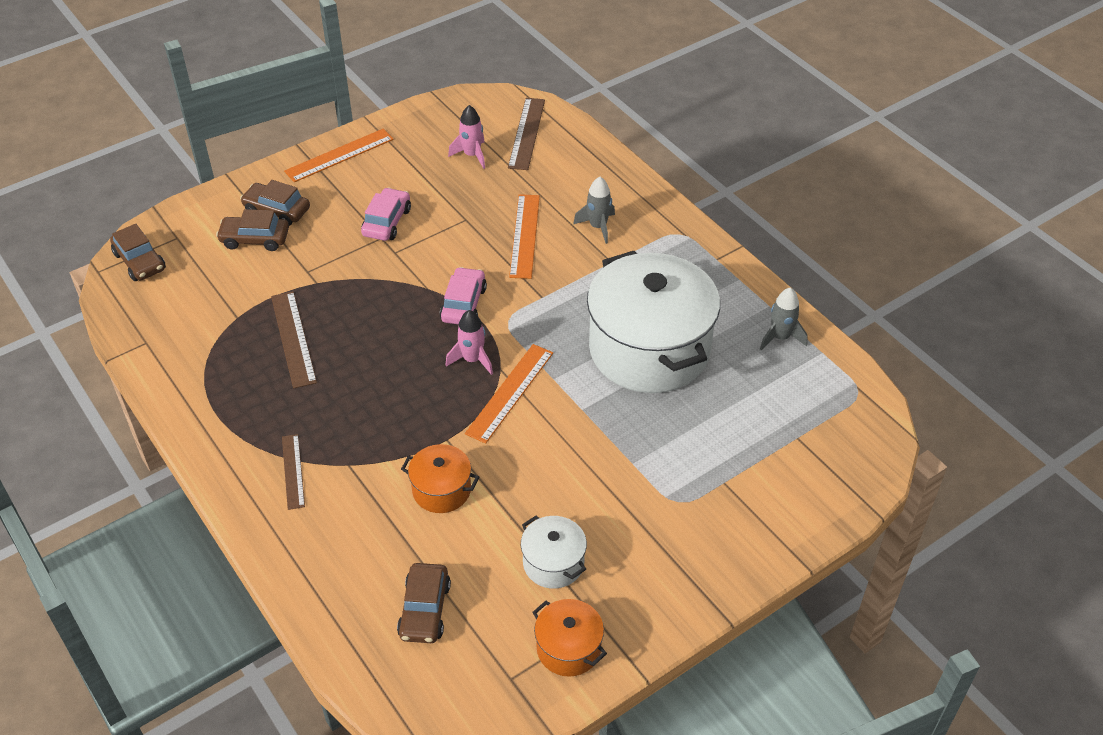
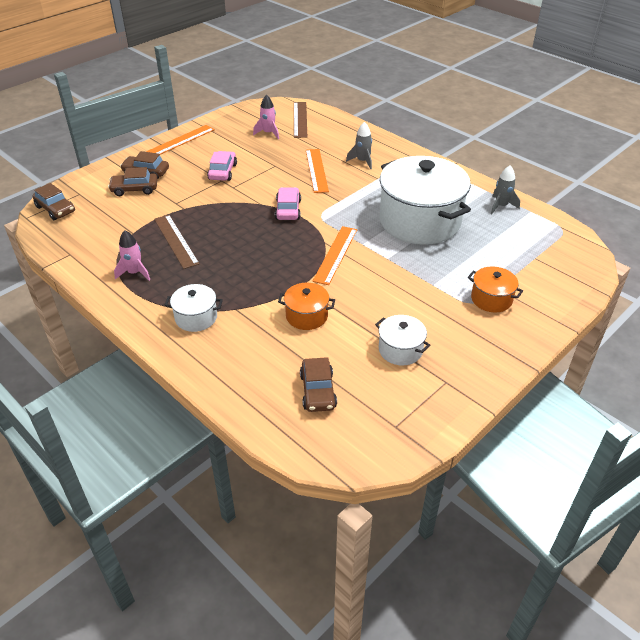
camera: 10 degrees left, 5 degrees down
brown ruler [282,434,305,510] -> white pot [165,284,223,332]
pink rocket [446,310,493,375] -> pink rocket moved to [114,230,150,281]
orange pot [532,599,607,677] -> orange pot moved to [468,266,523,313]

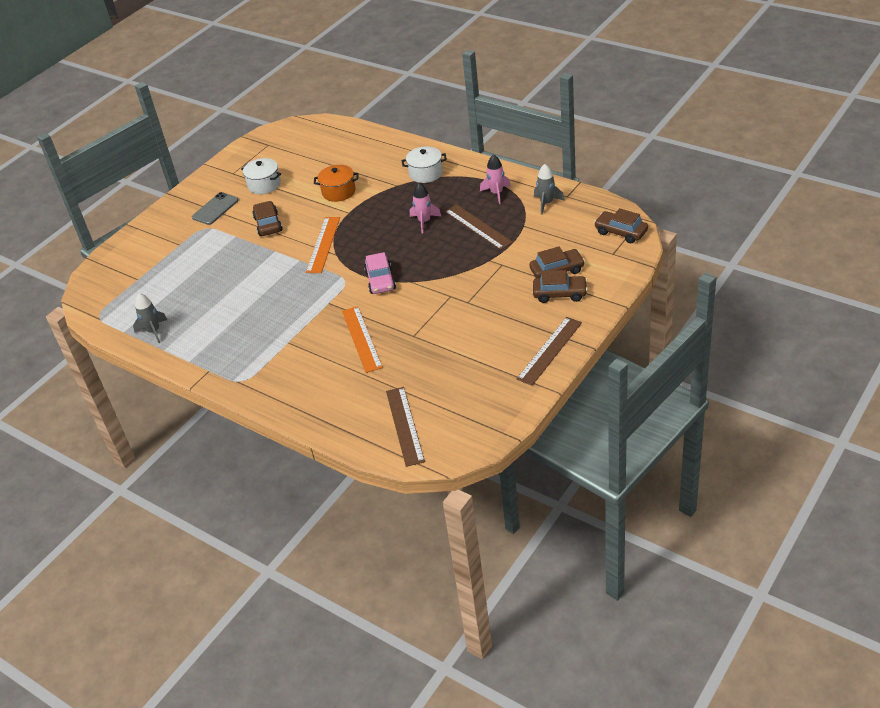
camera: 175 degrees right, 0 degrees up
orange ruler [146,125,215,155] -> brown ruler [517,317,582,386]
pink car [207,151,237,181] -> none
pink rocket [253,95,279,139] -> pink rocket moved to [410,183,442,233]
brown car [300,357,337,412] -> brown car moved to [252,201,283,236]
grey rocket [346,122,372,169] -> grey rocket moved to [534,164,565,215]
white pot [379,156,471,245] -> none
orange pot [468,266,523,313] -> none
none -> grey phone [192,192,239,225]

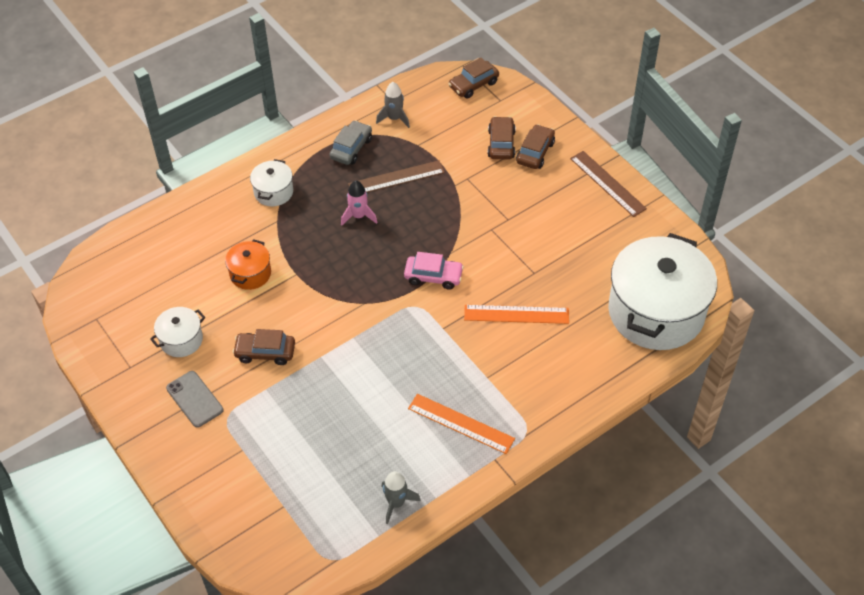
camera: 75 degrees left, 10 degrees up
orange ruler [306,217,340,273] -> orange ruler moved to [408,394,515,454]
brown ruler [386,387,425,467] -> white pot [608,233,717,350]
pink rocket [480,154,511,204] -> grey car [329,120,372,165]

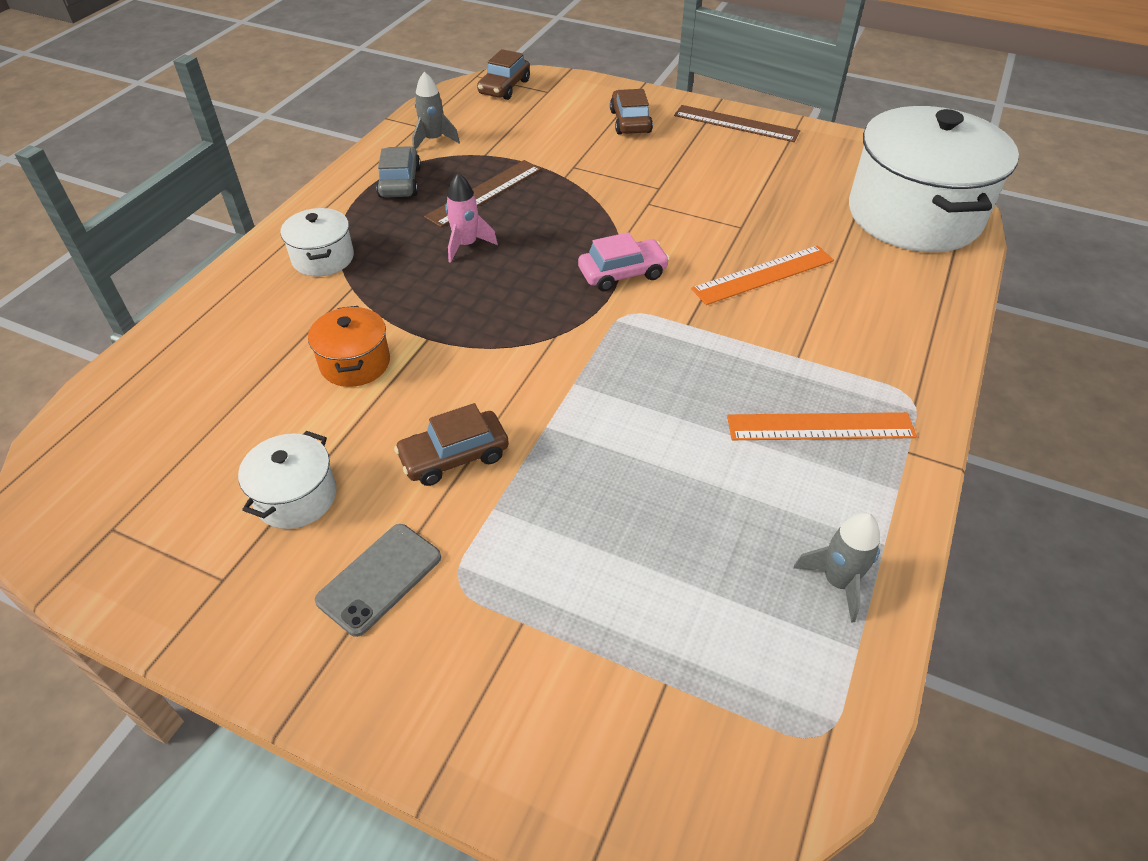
camera: 30 degrees left, 5 degrees down
grey phone [166,371,223,428] -> grey phone turned 75 degrees counterclockwise [315,524,441,637]
brown car [488,116,516,160] -> none

